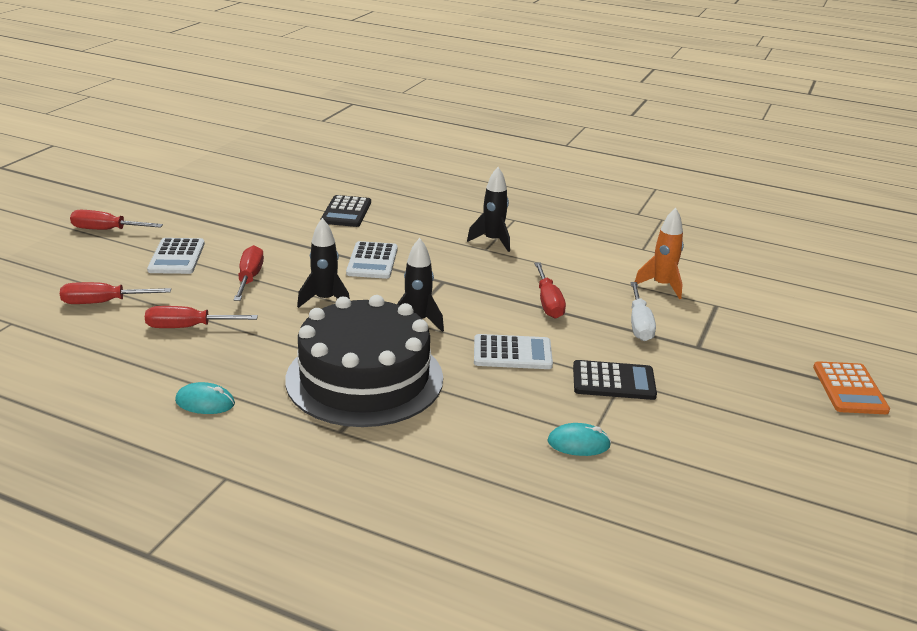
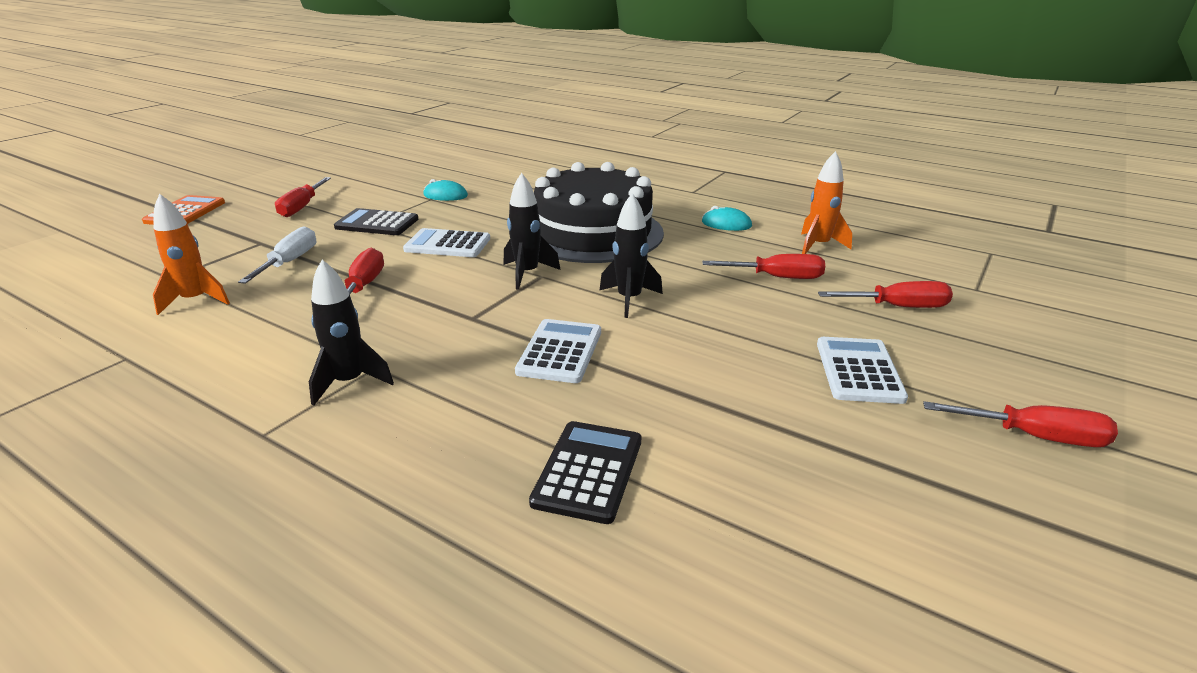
camera: 170 degrees left, 0 degrees up
red screwdriver [234,245,264,301] -> red screwdriver moved to [275,177,331,217]
none -> orange rocket [801,151,852,254]

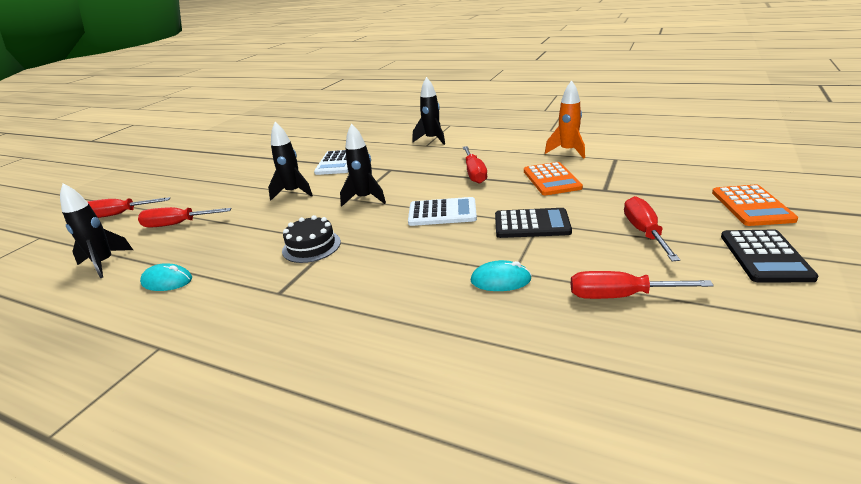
camera: 175 degrees right, 0 degrees up
white screwdriver [238,226,316,284] -> orange calculator [524,162,583,195]
black calculator [529,421,641,524] -> black calculator moved to [721,229,819,282]
black cake [534,162,664,263] -> black cake [282,215,341,263], size x0.42
orange rocket [801,151,852,254] -> black rocket [60,184,133,278]
white calculator [817,337,908,404] -> none
red screwdriver [923,401,1118,447] -> red screwdriver moved to [571,271,714,299]

